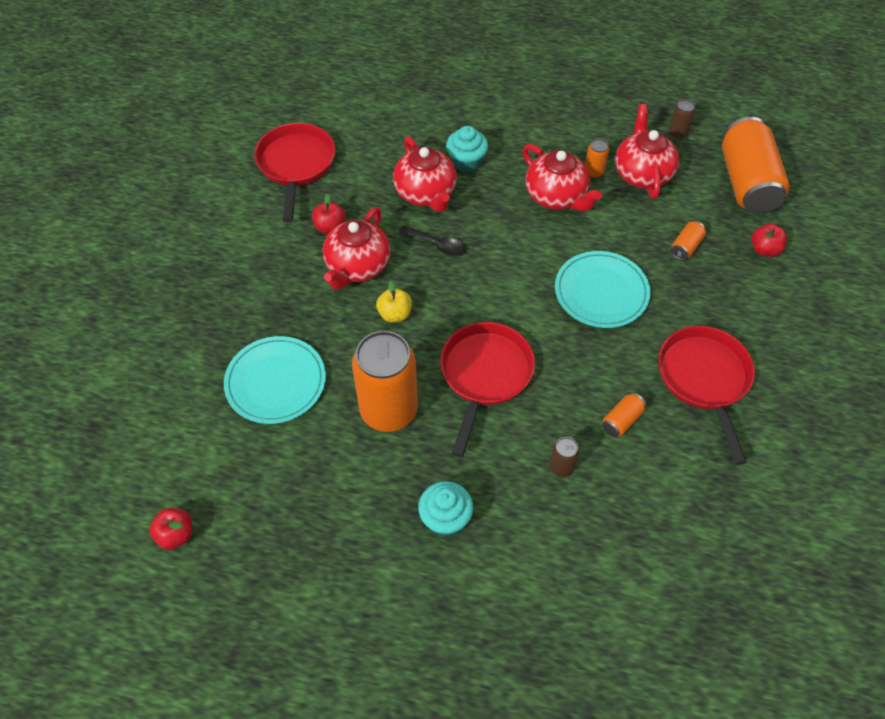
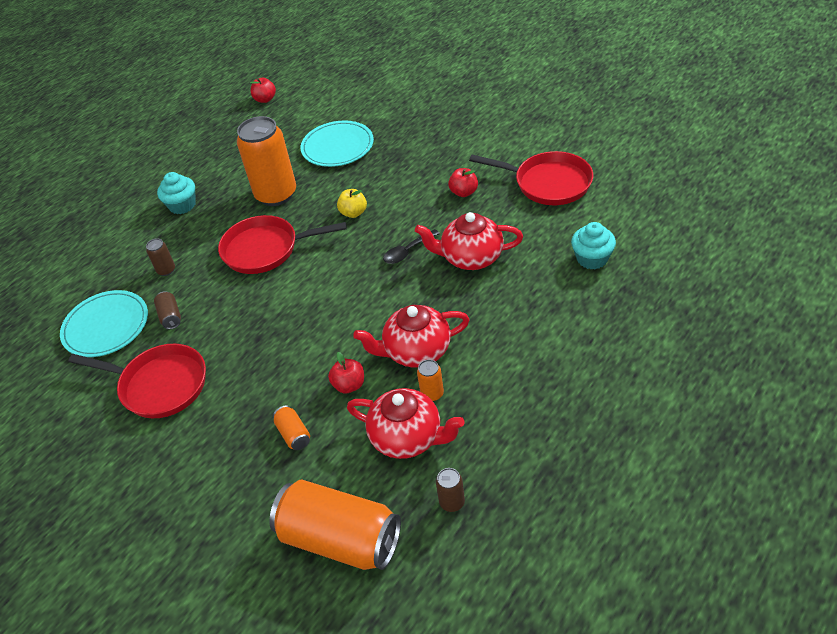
camera: 120 degrees right, 10 degrees down
red teapot [323,207,390,290] -> none
red pan [440,322,535,457] -> red pan turned 135 degrees clockwise [218,215,347,274]
turquoise cupcake [446,126,488,172] -> turquoise cupcake moved to [571,222,616,269]
turquoise plate [555,251,651,328] -> turquoise plate moved to [60,290,148,357]
orange can [602,393,646,437] -> brown can [154,291,181,329]
red apple [751,224,787,257] -> red apple moved to [328,352,364,394]

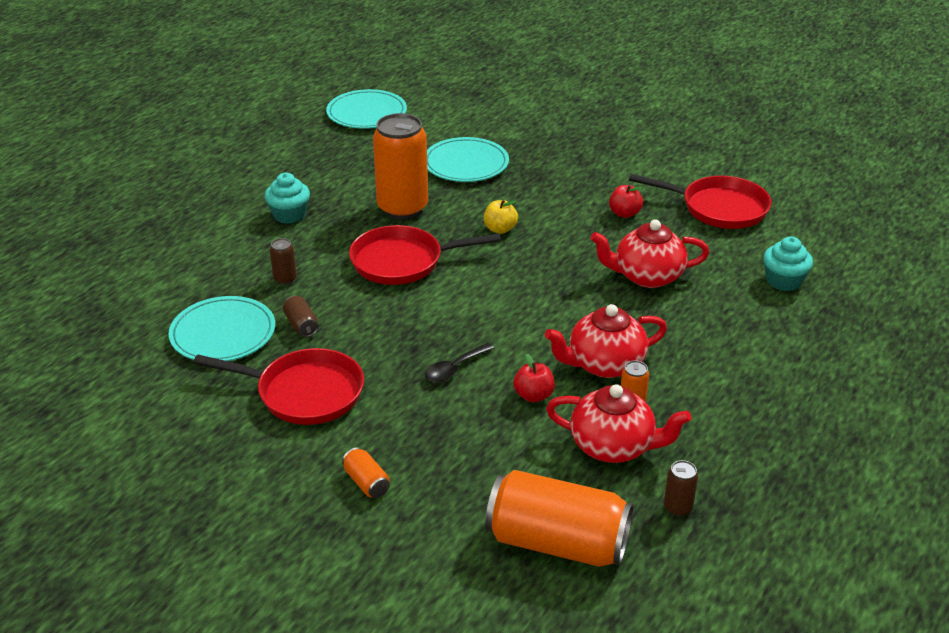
camera: 10 degrees left, 10 degrees down
red apple [250,78,276,103] -> turquoise plate [326,89,407,129]
orange can [273,406,310,450] -> orange can moved to [342,447,390,498]
black spoon [383,229,440,264] -> black spoon moved to [425,343,495,382]

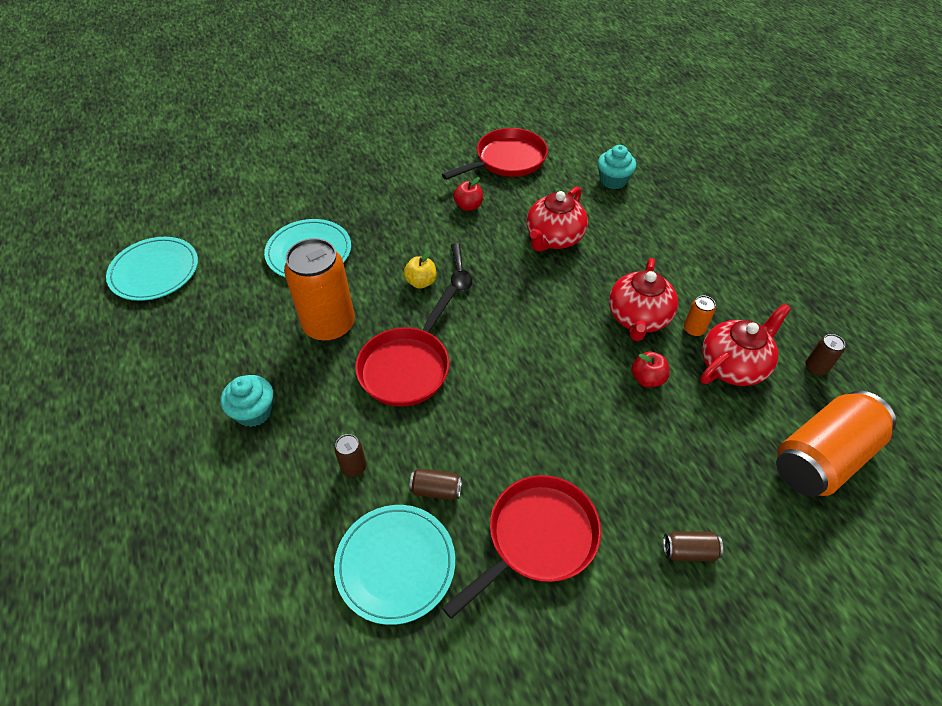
camera: 55 degrees left, 15 degrees up
orange can [342,447,390,498] -> brown can [663,531,723,561]
black spoon [425,343,495,382] -> black spoon moved to [451,243,472,291]

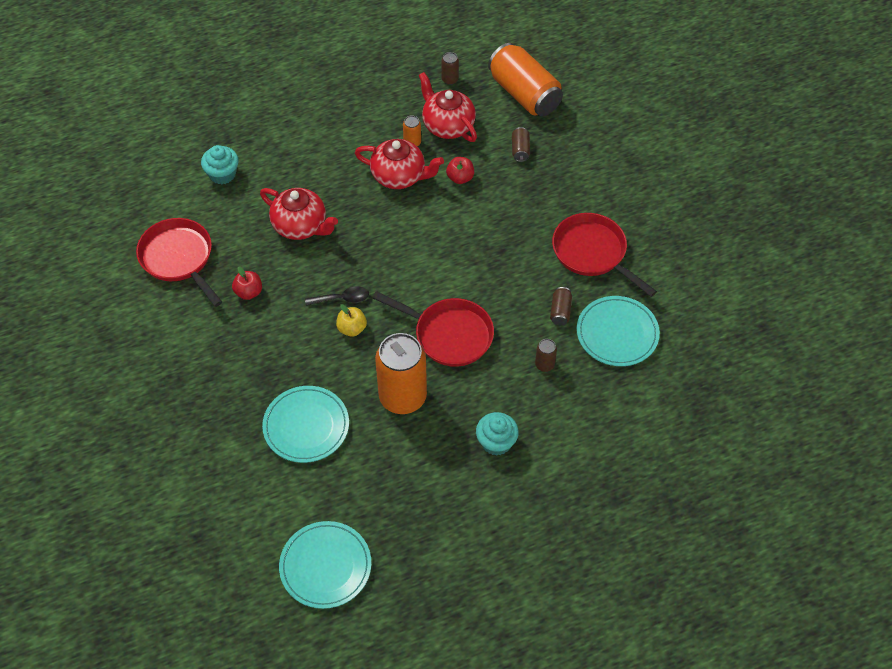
camera: 90 degrees left, 5 degrees up
brown can [663,531,723,561] -> brown can moved to [512,127,530,162]

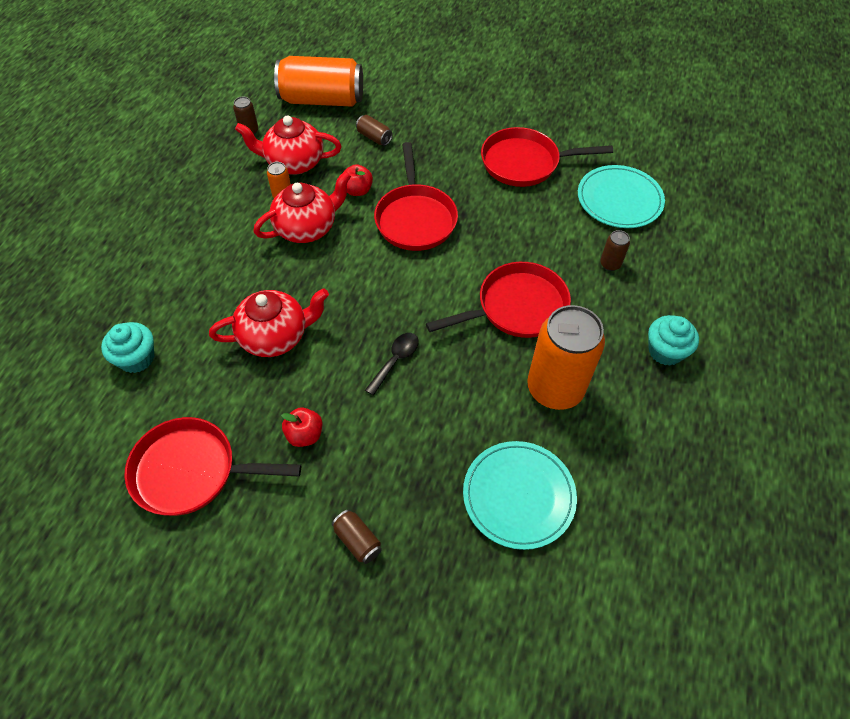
camera: 50 degrees left, 0 degrees up
turquoise plate [279,521,371,609] -> none
yellow apple [336,304,367,337] -> none
brown can [550,287,572,325] -> brown can moved to [332,509,382,564]
none -> red pan [374,142,458,251]

